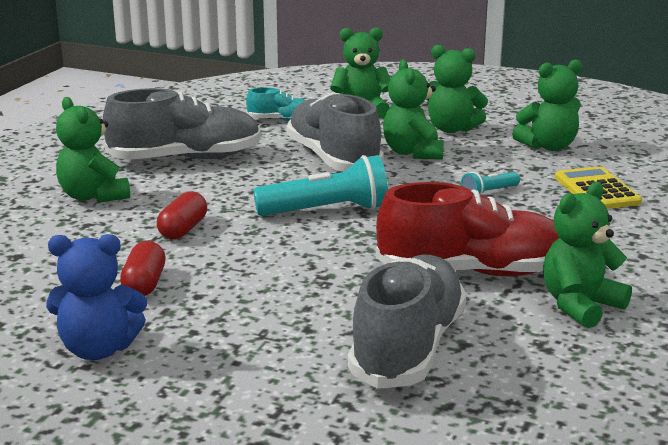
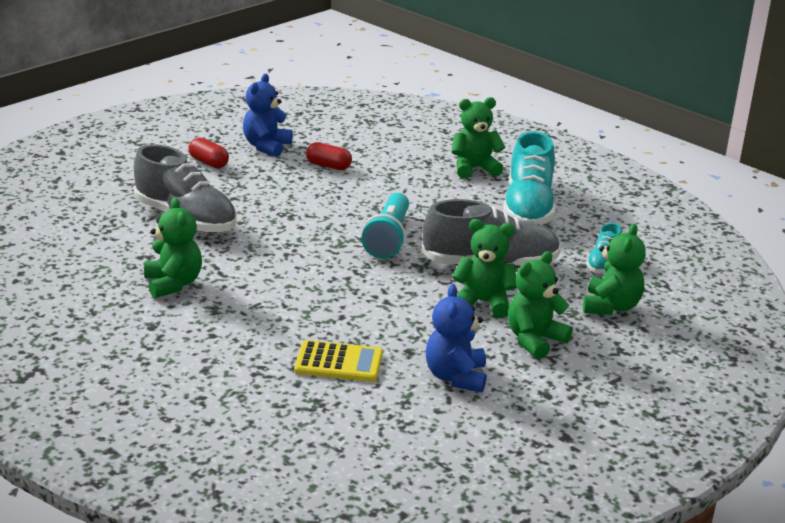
camera: 110 degrees right, 5 degrees up
grey shoe [103,88,261,160] -> turquoise shoe [503,131,556,225]
red capsule [157,191,207,239] -> red capsule moved to [188,138,229,168]
red shoe [376,182,559,276] -> none
turquoise flashlight [461,172,520,195] -> none
green teddy bear [512,59,582,151] -> blue teddy bear [425,284,487,393]

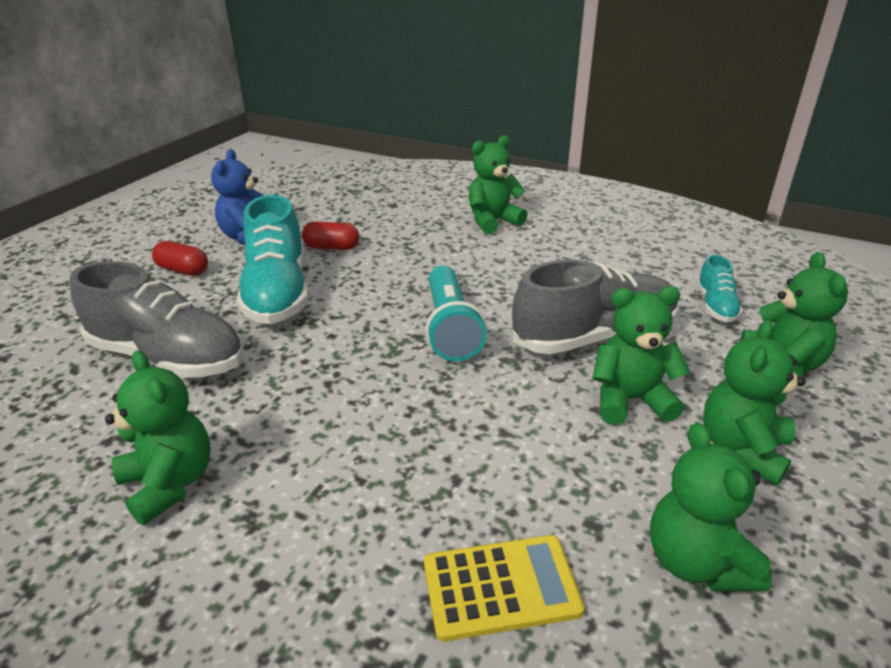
camera: 15 degrees left, 5 degrees up
blue teddy bear [425,284,487,393] -> green teddy bear [650,423,772,592]
turquoise shoe [503,131,556,225] -> turquoise shoe moved to [237,195,309,324]

